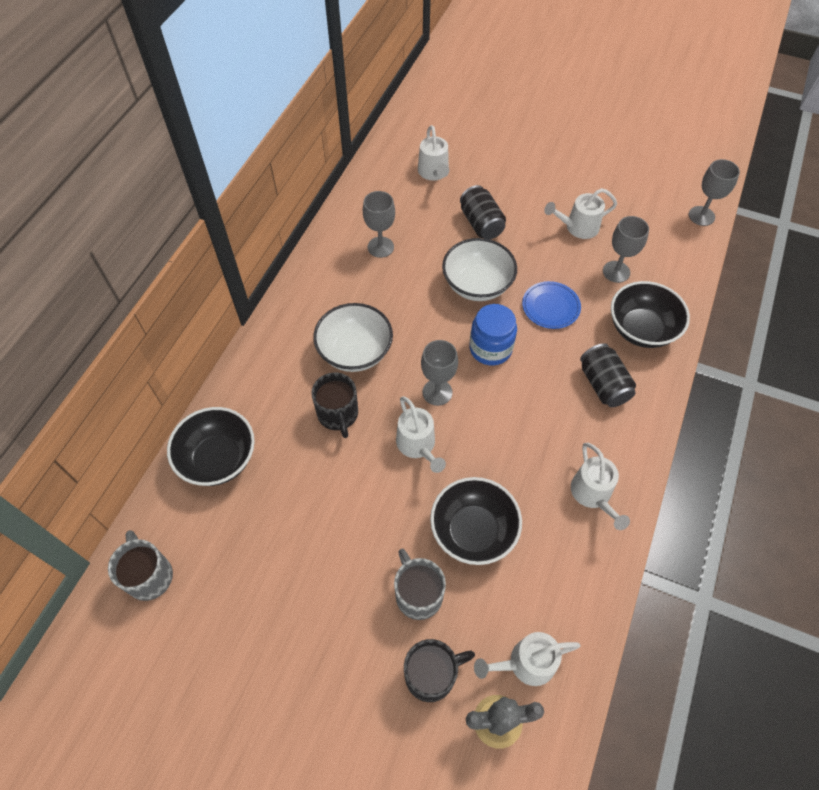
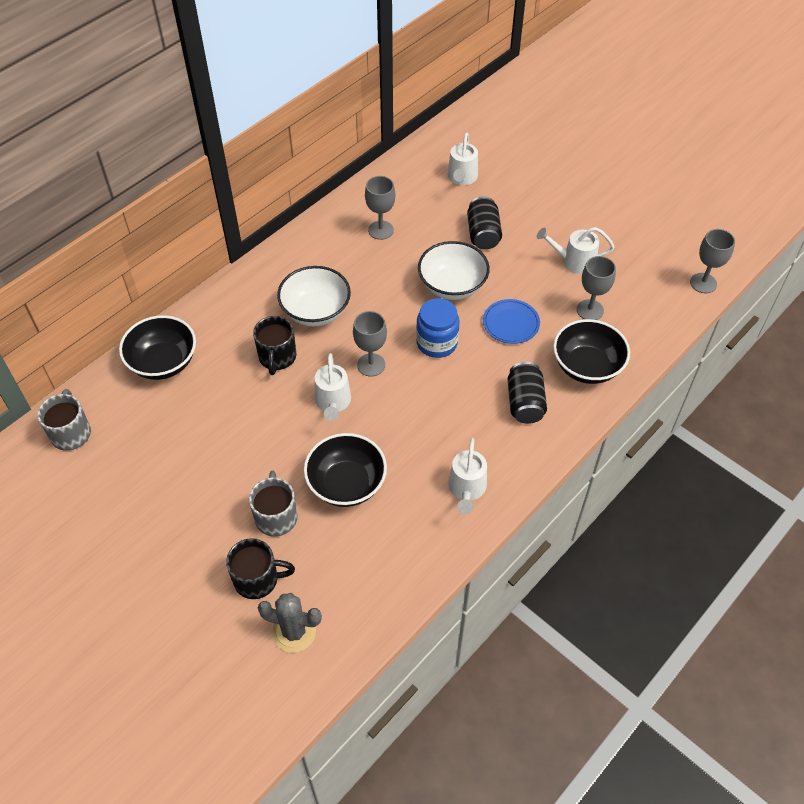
camera: 20 degrees right, 5 degrees down
white watering can [474,632,581,686] -> none

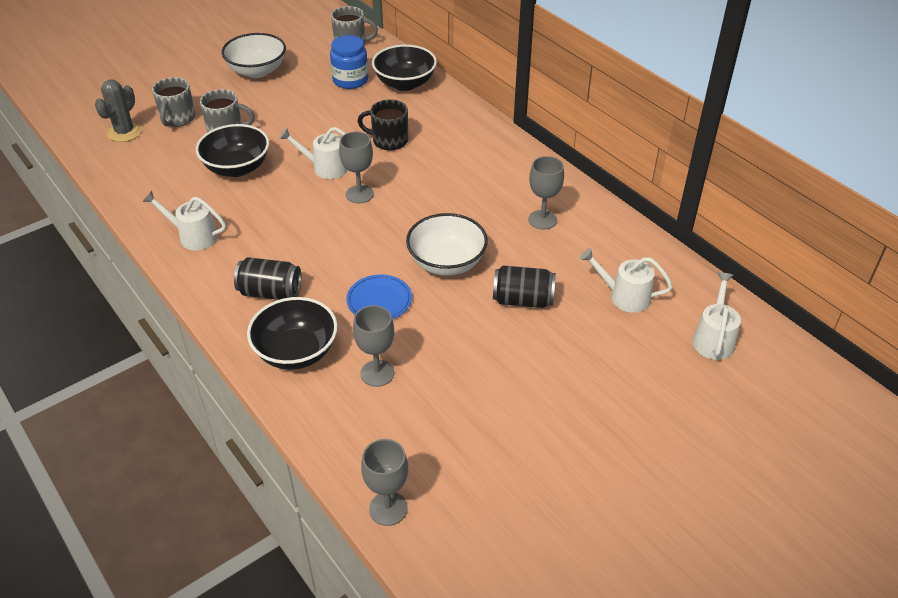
camera: 100 degrees right, 10 degrees down
black mug [226,538,295,599] -> grey mug [152,77,195,127]
white bowl [277,266,351,326] -> white bowl moved to [221,33,286,78]
blue jar [416,298,460,358] -> blue jar moved to [330,35,368,89]
white watering can [537,227,615,274] -> white watering can moved to [693,272,741,360]

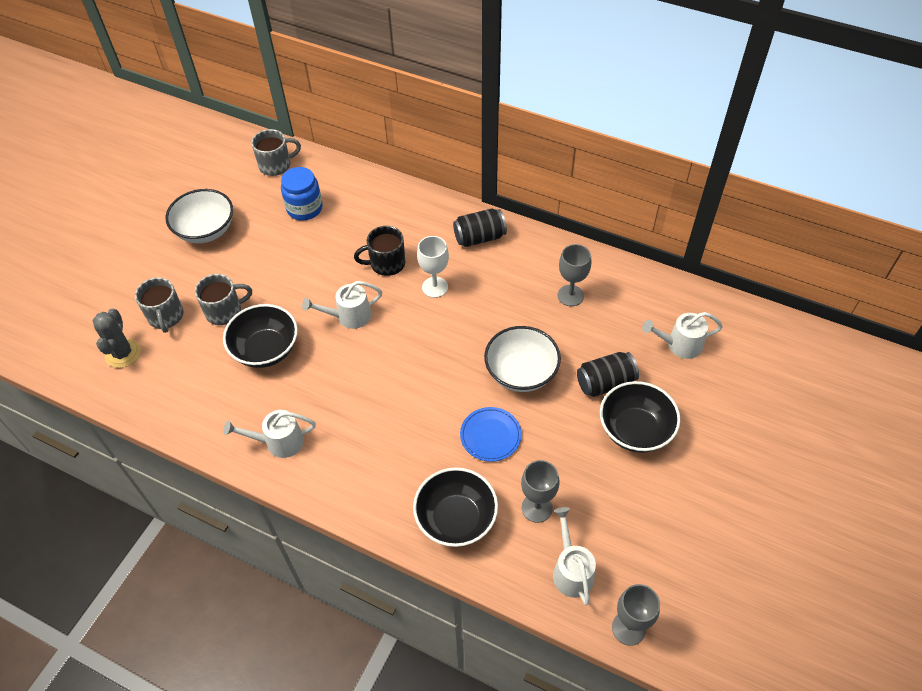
camera: 25 degrees left, 10 degrees up
black can [234,257,301,300] -> black can moved to [453,208,507,247]
grey goblet [339,132,374,203] -> none
black bowl [372,45,437,91] -> black bowl moved to [600,381,681,453]
white watering can [693,272,741,360] -> white watering can moved to [553,507,596,606]
none -> white goblet [417,236,449,298]

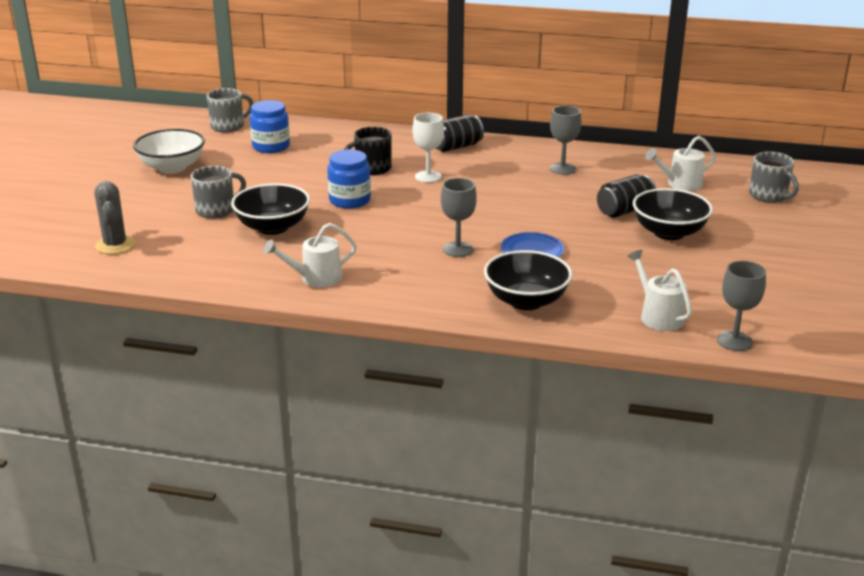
camera: 15 degrees left, 25 degrees down
grey mug [135,277,183,333] -> grey mug moved to [749,152,799,203]
white watering can [302,281,382,329] -> blue jar [327,149,371,209]
white bowl [484,326,561,392] -> none
grey goblet [521,460,559,523] -> grey goblet moved to [441,178,477,257]

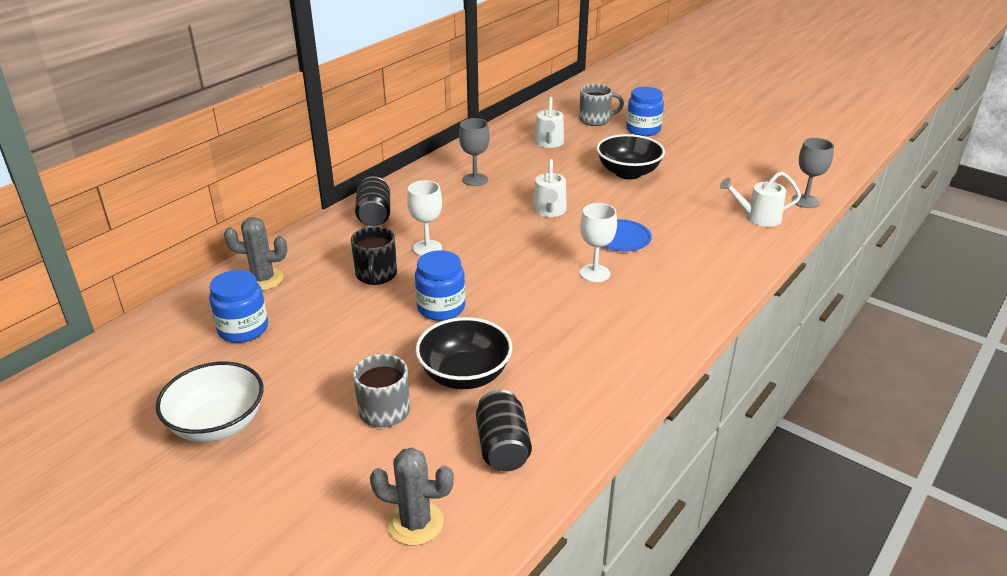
camera: 65 degrees left, 5 degrees up
grey mug [207,88,254,133] -> none
white watering can [263,223,357,287] -> white watering can moved to [533,159,567,217]
grey goblet [441,178,477,257] -> white goblet [580,203,617,282]
black bowl [484,250,572,310] -> none
black can [597,174,656,218] -> black can moved to [476,389,532,472]
none -> grey cactus [224,217,287,291]
none -> blue jar [626,87,664,136]

